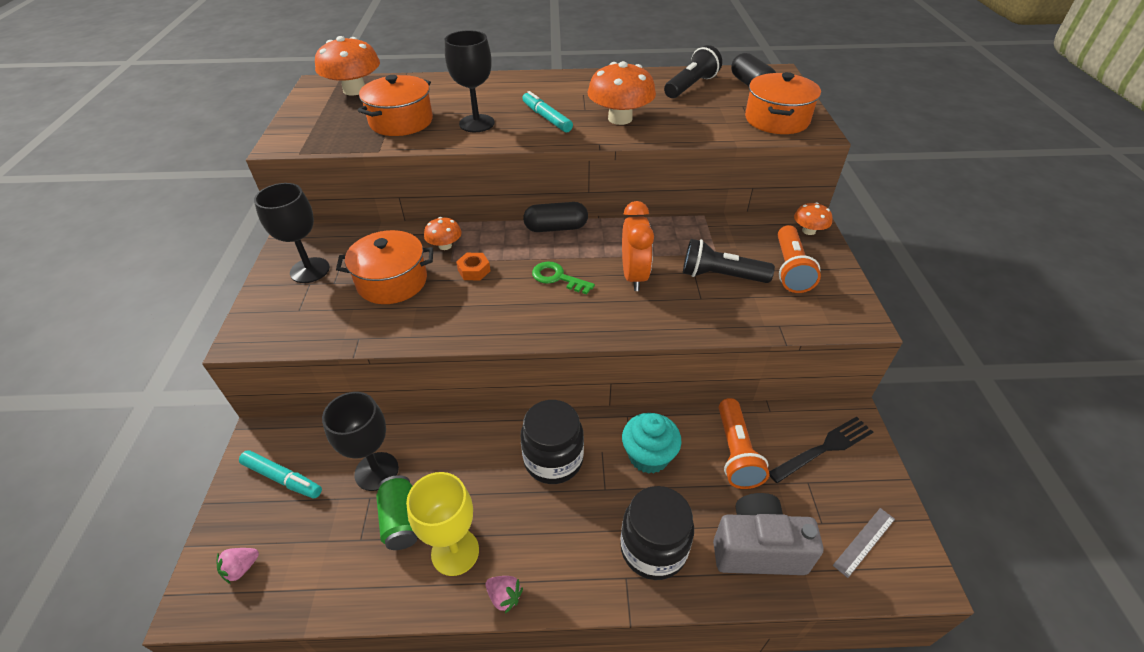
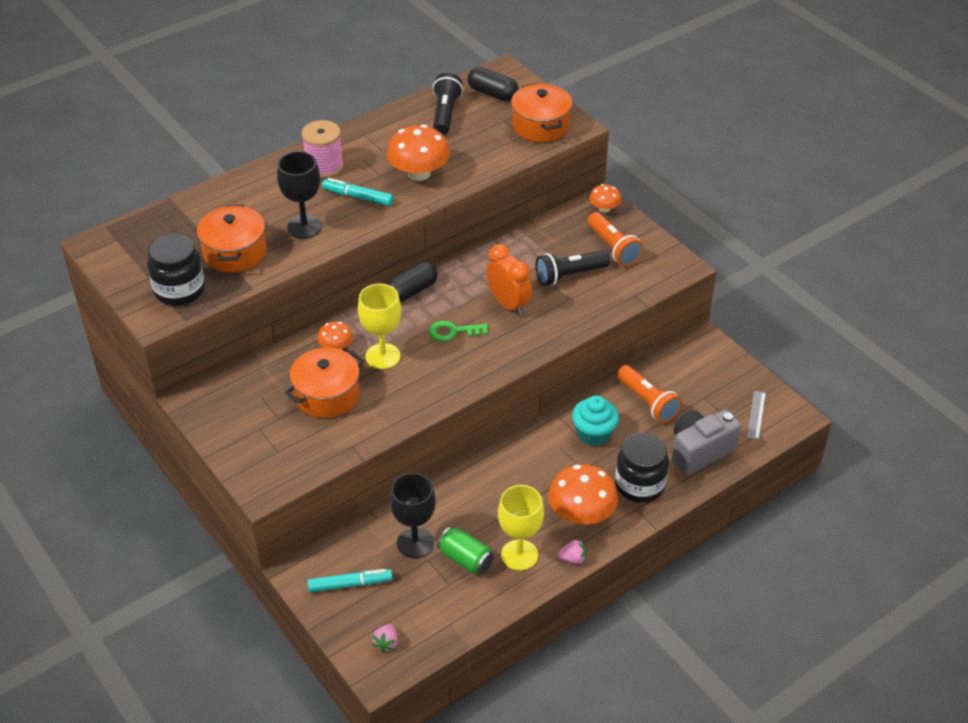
camera: 35 degrees left, 0 degrees up
black goblet [254,183,330,283] -> none
orange mushroom [315,36,380,96] -> orange mushroom moved to [549,464,618,524]
orange nut [456,253,491,280] -> yellow goblet [358,284,401,369]
black jar [520,400,584,484] -> black jar moved to [147,234,205,306]
black fork [769,417,873,483] -> none
none -> pink spool [302,120,344,178]

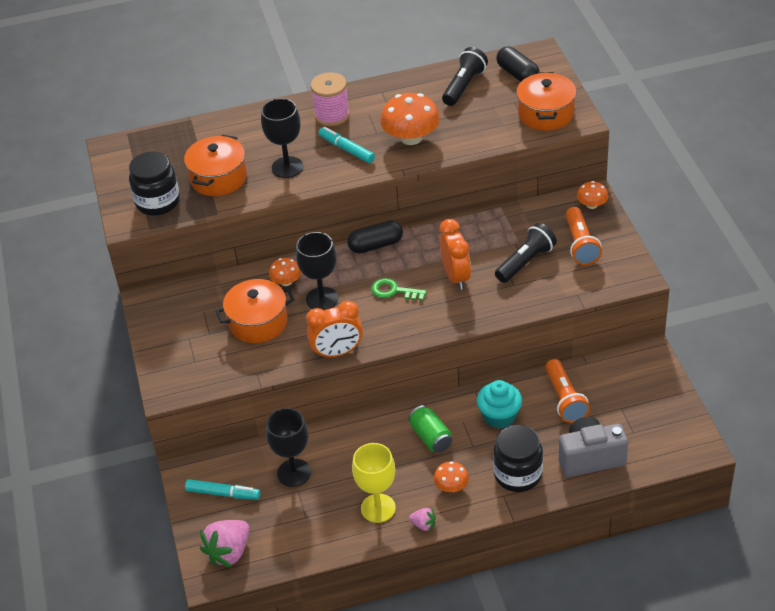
camera: 25 degrees right, 0 degrees up
yellow goblet [358,284,401,369] -> black goblet [296,232,338,310]
pink strawberry [372,624,398,653] -> pink strawberry [200,520,249,567], size x1.99
green can [437,526,494,574] -> green can moved to [409,405,452,453]
black flashlight [536,250,610,286] -> black flashlight turned 135 degrees clockwise [495,223,557,283]
orange mushroom [549,464,618,524] -> orange mushroom [434,461,469,492], size x0.53
grey ruler [747,391,766,440] -> none
none -> orange clock [306,300,363,358]

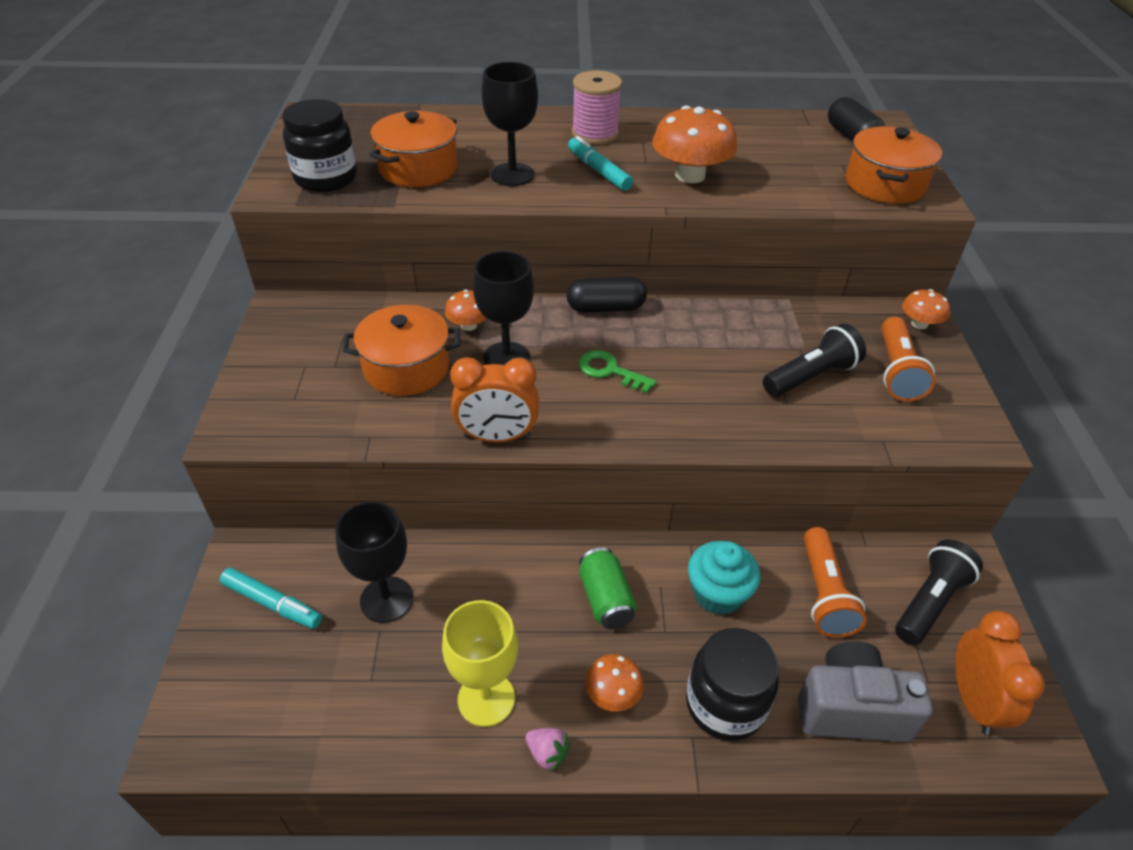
camera: 10 degrees right, 0 degrees up
pink strawberry [200,520,249,567] -> none
orange clock [440,219,471,290] -> orange clock moved to [955,611,1045,735]
black flashlight [442,47,488,106] -> black flashlight moved to [895,540,983,645]

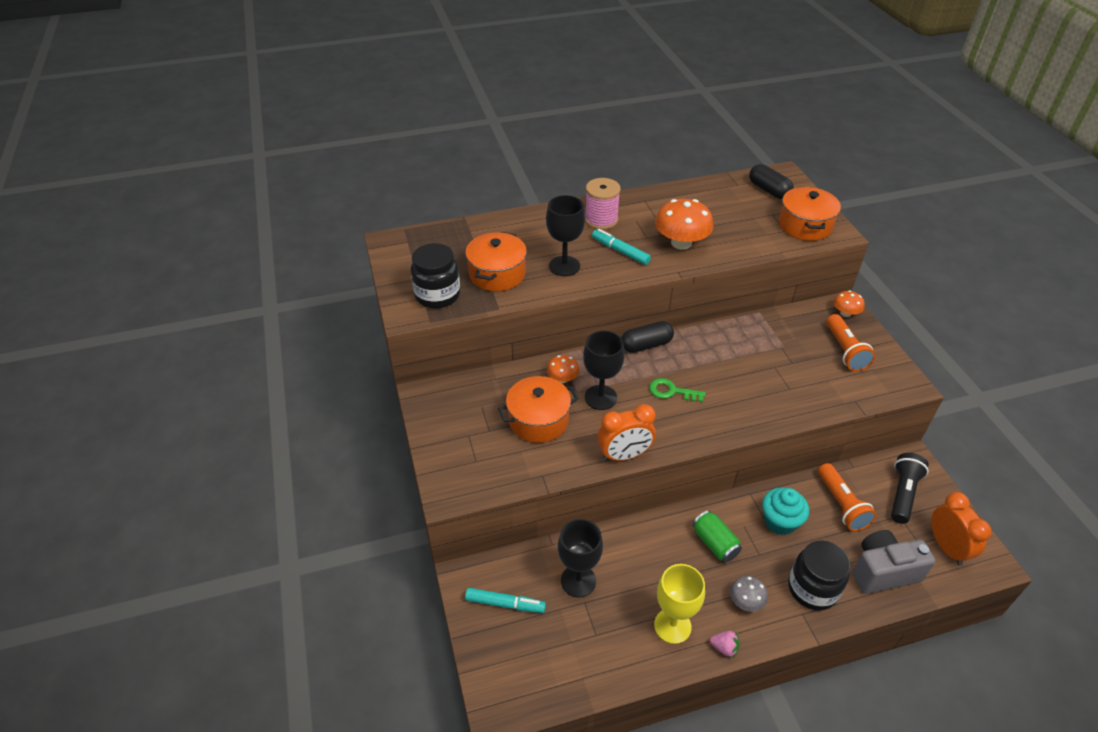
camera: 15 degrees left, 0 degrees up
orange mushroom [585,654,644,712] -> grey mushroom [730,576,768,612]
black flashlight [763,324,866,397] -> none

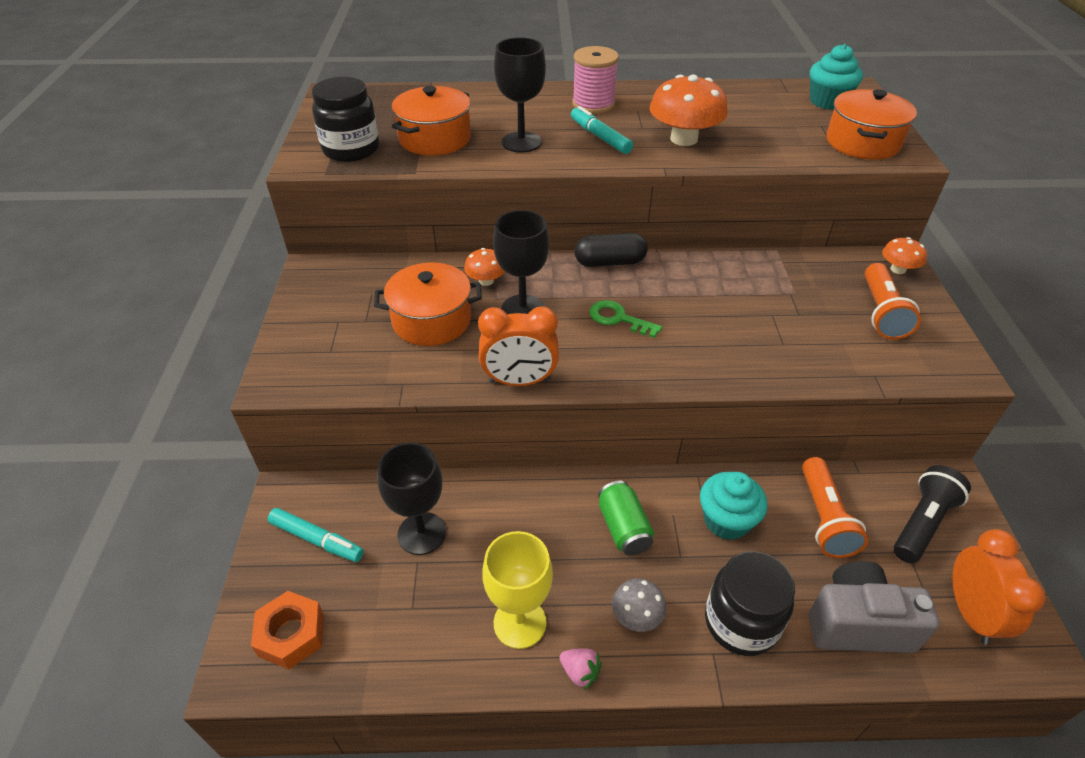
camera: 15 degrees right, 0 degrees up
black capsule [749,164,794,199] -> turquoise cupcake [810,44,863,110]
none -> orange nut [251,591,324,669]

